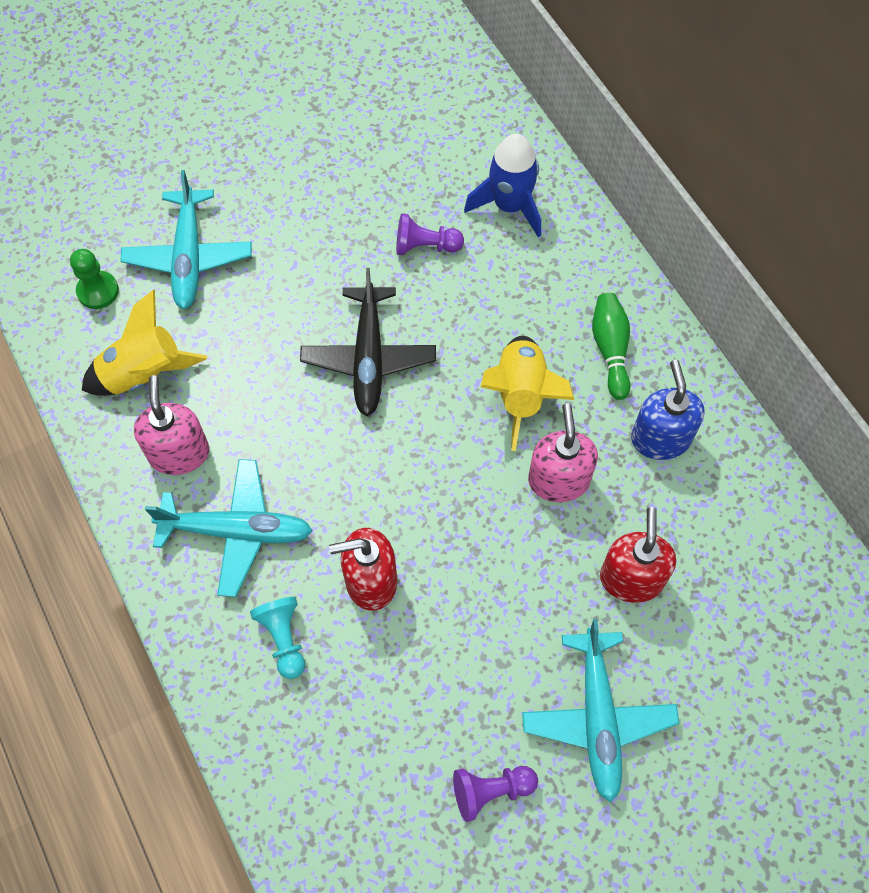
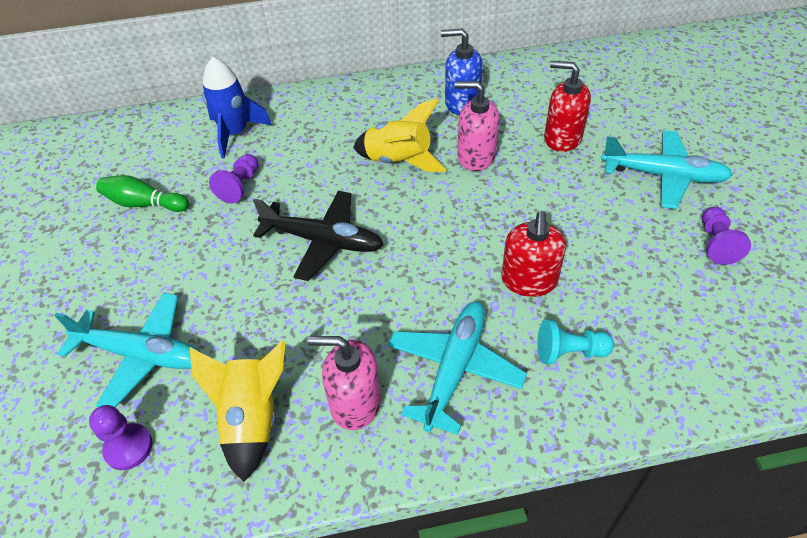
camera: 70 degrees left, 15 degrees down
green pawn [70,249,119,309] -> purple pawn [89,405,153,470]
green bowling pin [592,293,630,400] -> green bowling pin moved to [96,175,189,212]

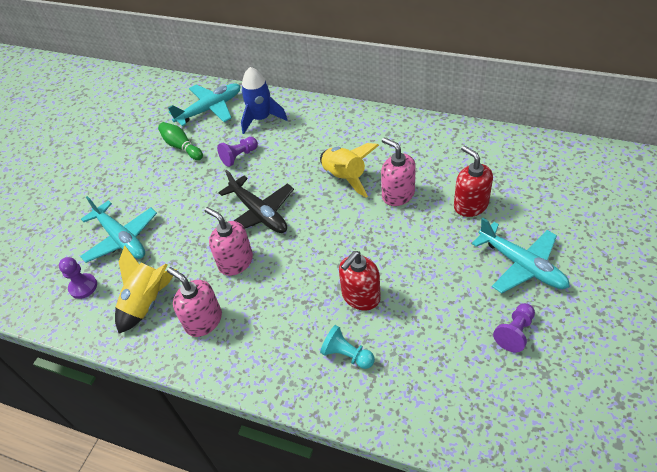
camera: 35 degrees right, 0 degrees up
turquoise plane [388,301,527,435] -> turquoise plane moved to [168,83,240,126]
blue soap dispenser [441,28,483,115] -> none
none -> pink soap dispenser [205,207,253,276]

